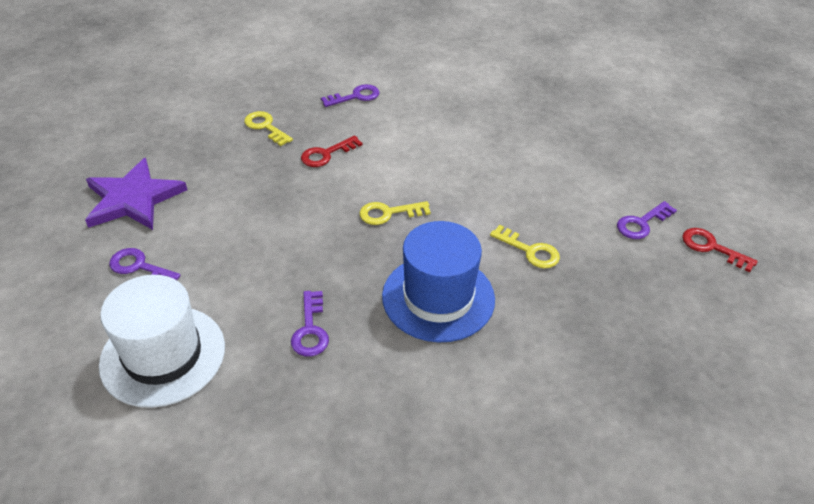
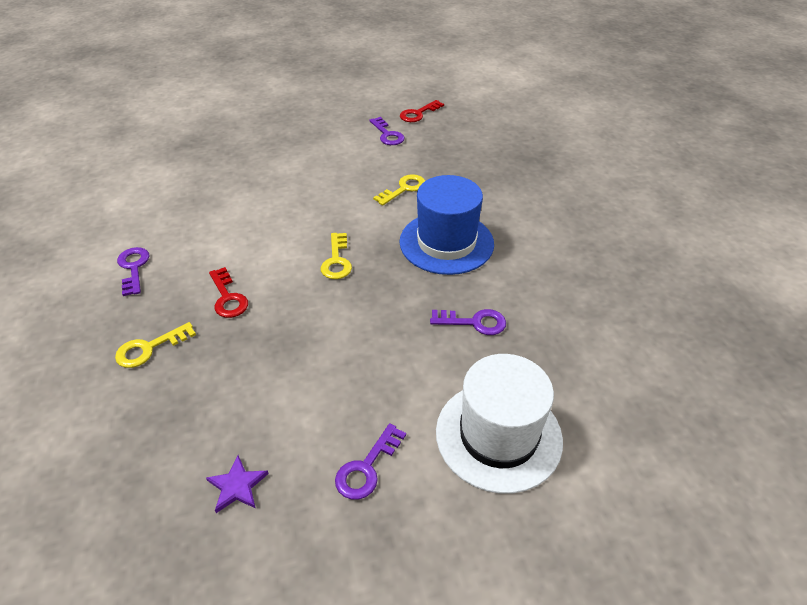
camera: 80 degrees left, 0 degrees up
purple star [85,158,187,230] -> purple star [206,455,269,513], size x0.45

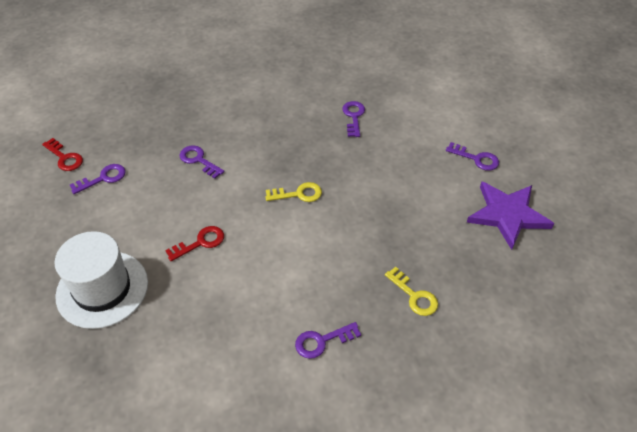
camera: 95 degrees left, 5 degrees up
purple star [206,455,269,513] -> purple star [467,181,554,250], size x2.20
red key [209,267,248,318] -> red key moved to [165,226,224,261]
yellow key [373,174,425,206] -> purple key [179,145,224,179]
blue hat [400,175,494,275] -> none
white hat [436,354,563,494] -> white hat moved to [55,231,148,329]

